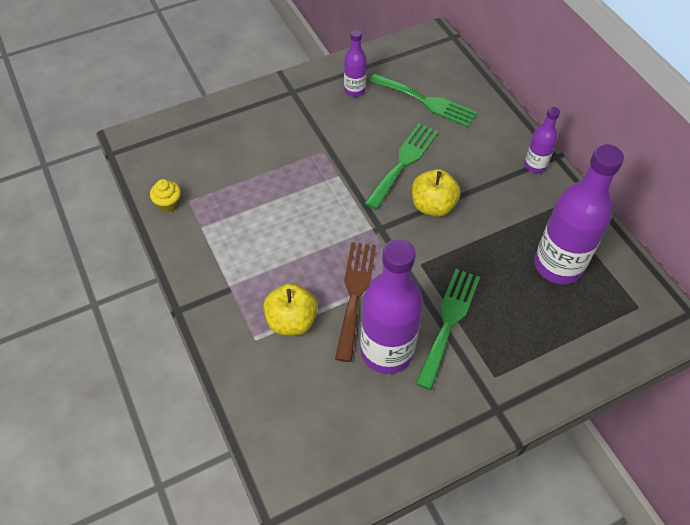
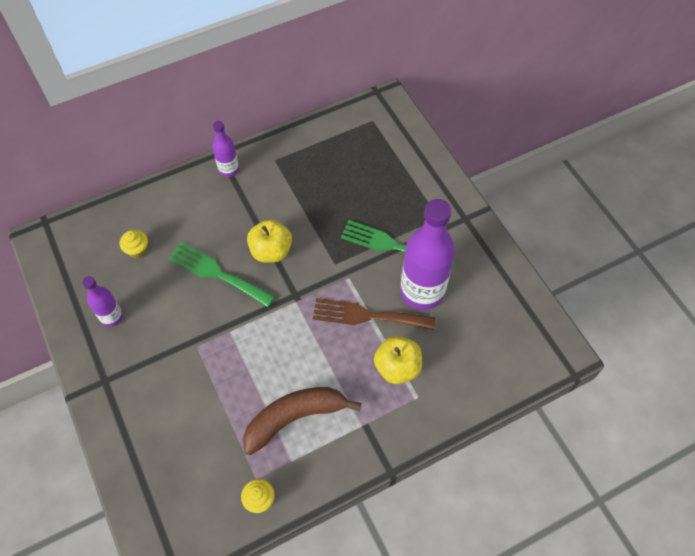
camera: 90 degrees left, 5 degrees up
green fork [369,74,478,127] -> yellow cupcake [120,230,148,259]
purple bottle [534,144,624,285] -> none
none -> brown banana [243,387,361,455]

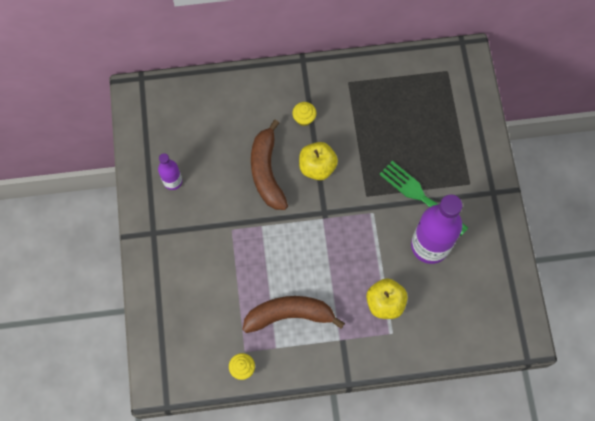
camera: 20 degrees right, 10 degrees up
yellow cupcake [120,230,148,259] -> yellow cupcake moved to [292,102,317,126]
green fork [168,242,275,307] -> brown banana [251,120,288,210]
purple bottle [212,121,239,177] -> none
brown fork [313,298,435,330] -> none

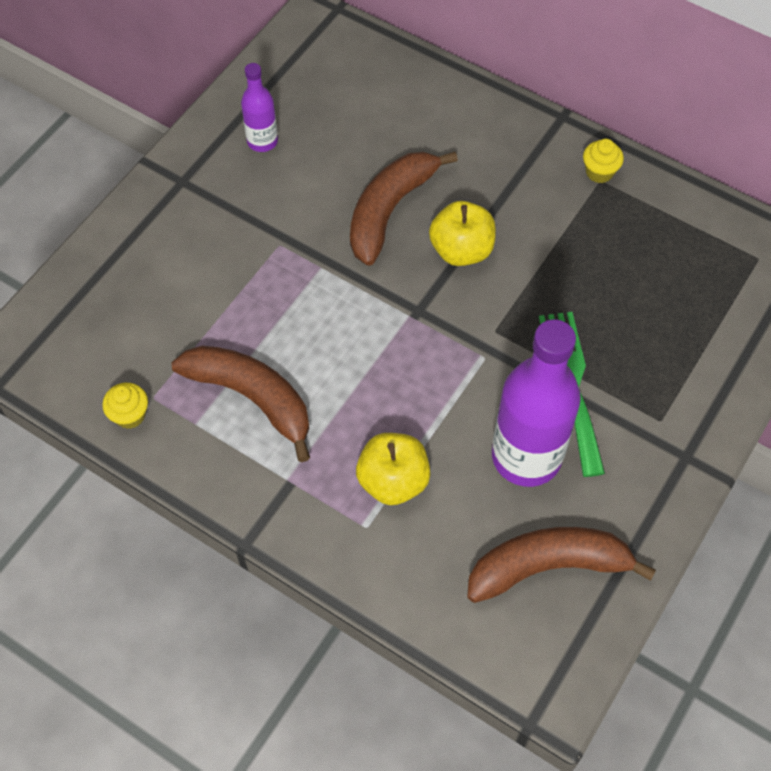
camera: 40 degrees right, 10 degrees down
yellow cupcake [292,102,317,126] -> yellow cupcake moved to [583,139,624,183]
none -> brown banana [467,527,656,603]

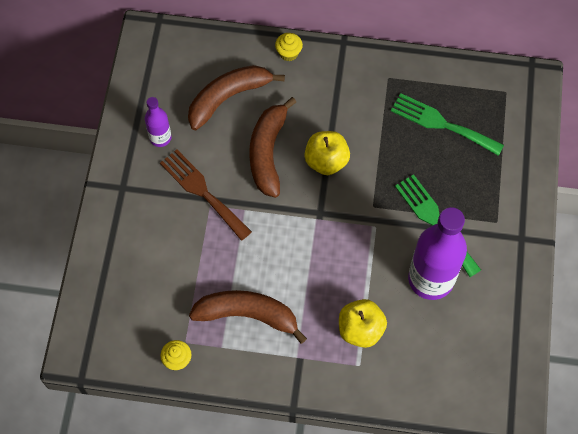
camera: 25 degrees left, 5 degrees up
brown banana [467,527,656,603] -> brown banana moved to [188,65,285,130]
yellow cupcake [583,139,624,183] -> yellow cupcake moved to [275,33,303,61]
none -> brown fork [160,149,252,241]
none -> green fork [391,93,504,156]

